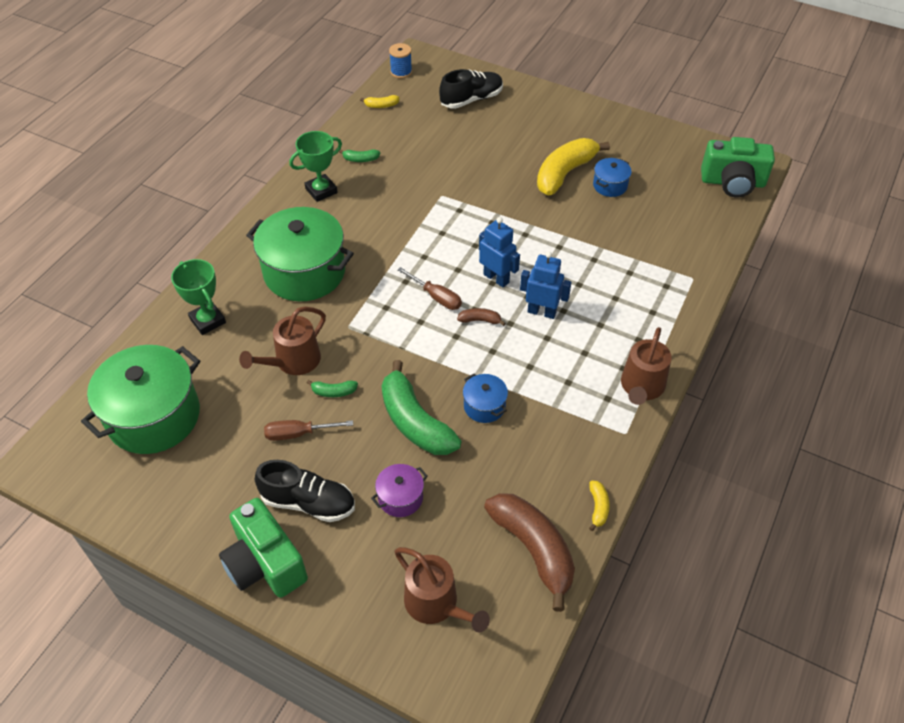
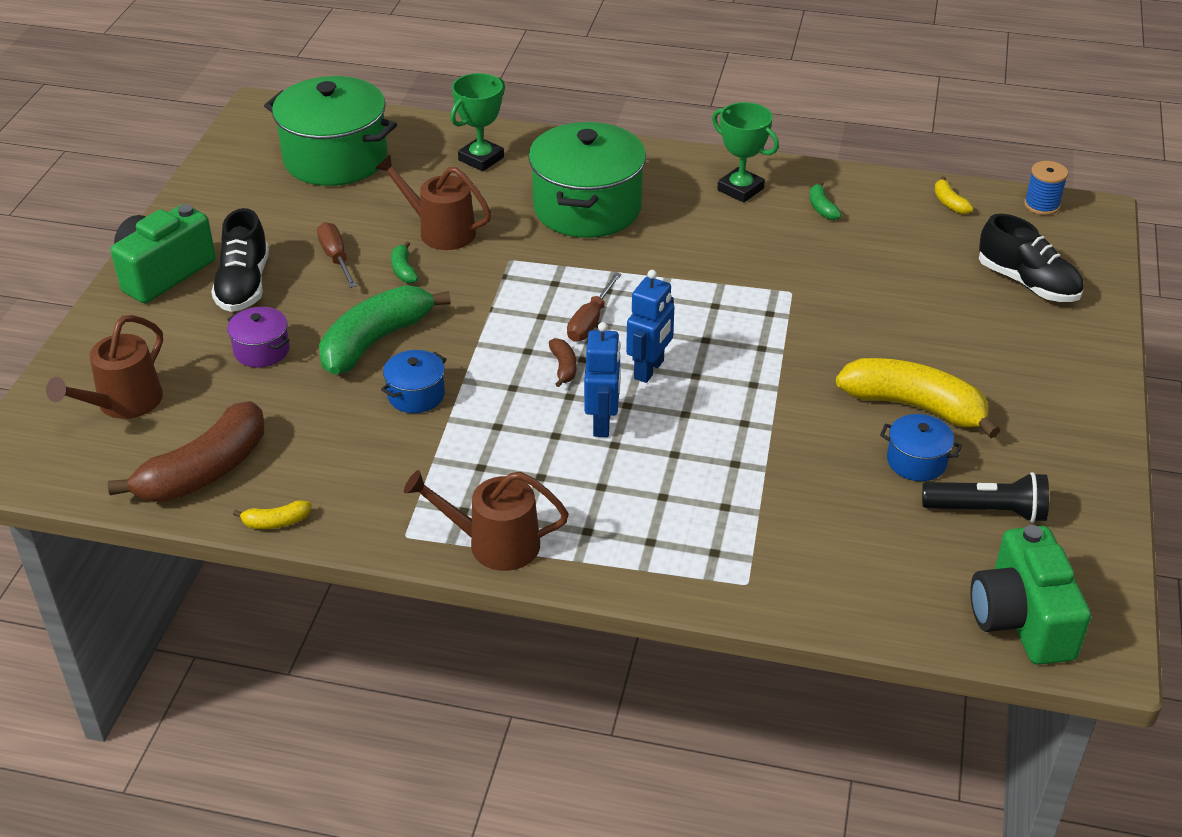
camera: 75 degrees right, 10 degrees down
none -> black flashlight [922,472,1049,523]

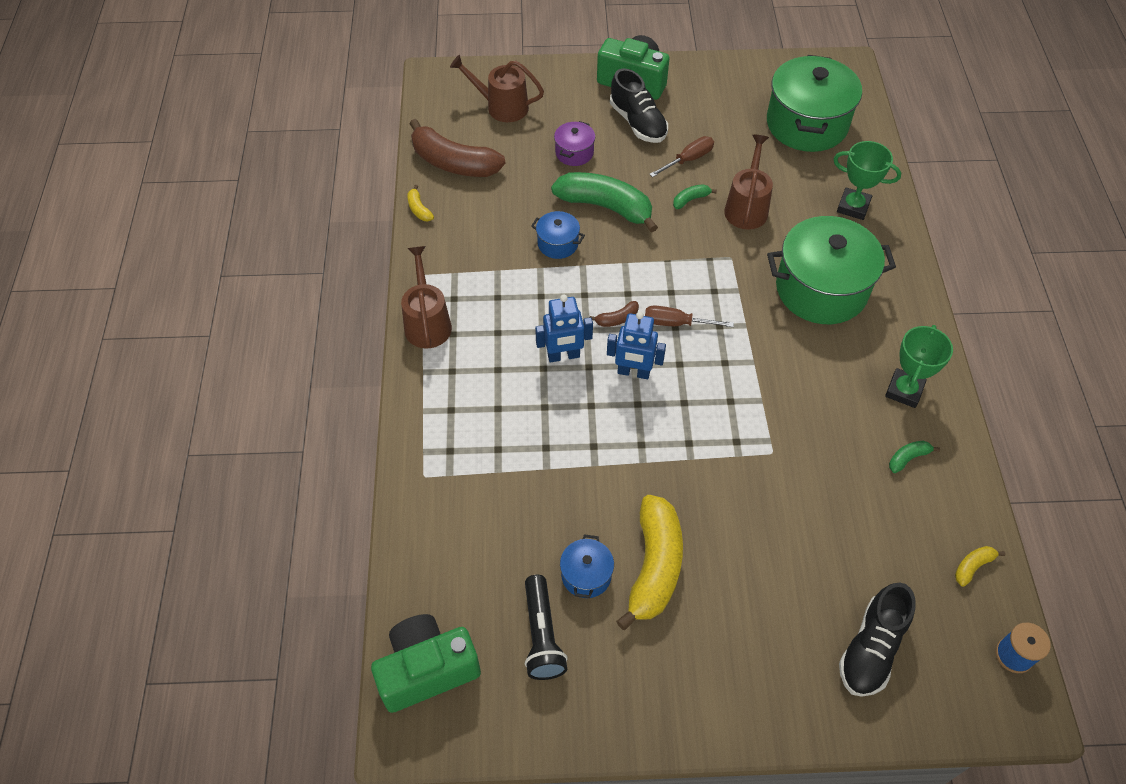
camera: 75 degrees right, 15 degrees up
black shoe [211,208,269,312] -> black shoe turned 105 degrees counterclockwise [610,68,668,143]

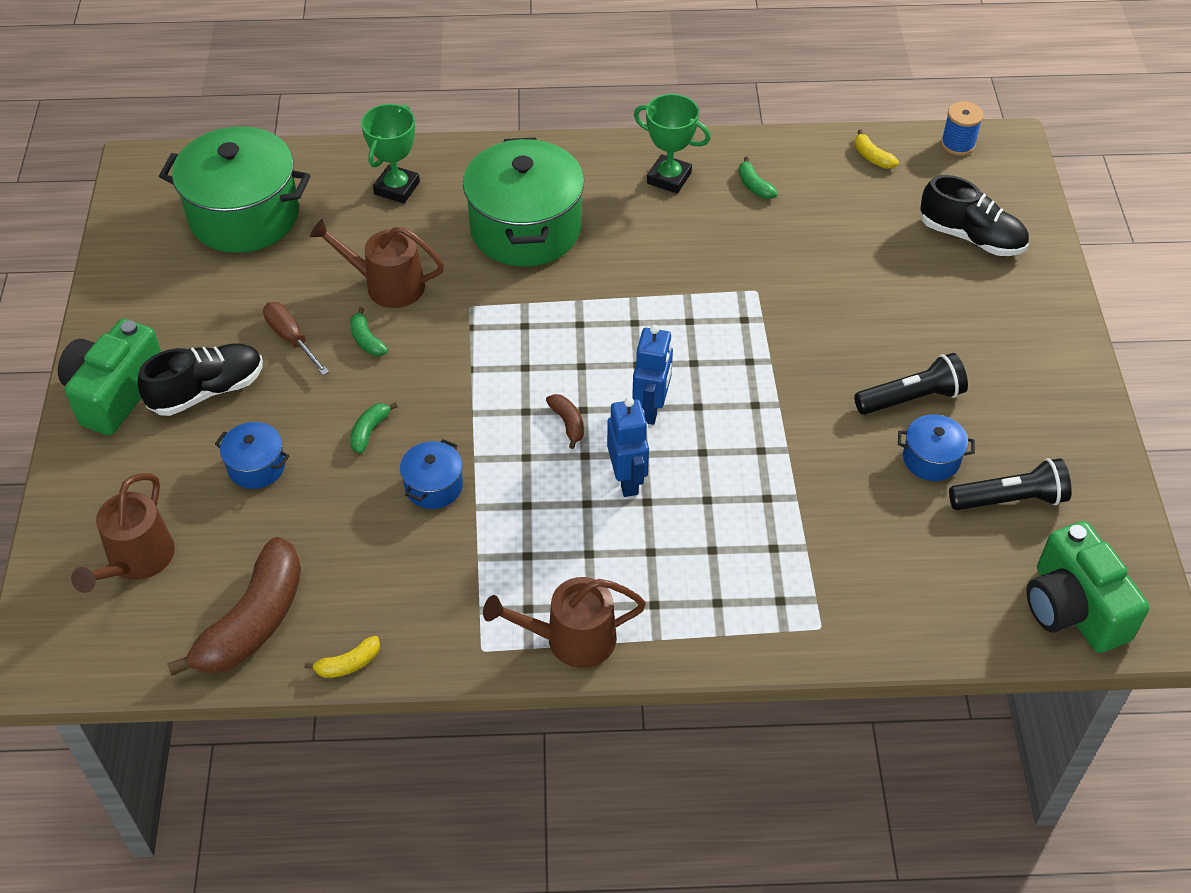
camera: 90 degrees left, 5 degrees down
green banana [551,172,658,233] -> green banana [350,402,398,453], size x0.43
purple pot [554,121,595,166] -> blue pot [215,422,289,489]
yellow banana [616,495,683,630] -> black flashlight [854,353,968,415]
brown screwdriver [645,305,734,327] -> none

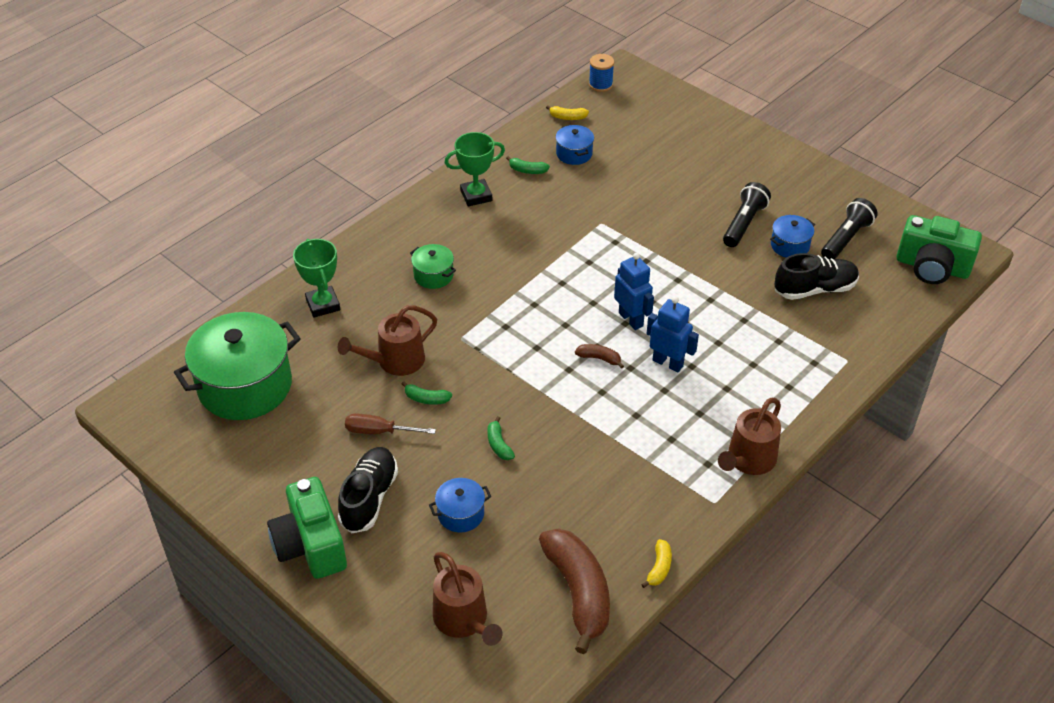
camera: 45 degrees left, 5 degrees down
blue pot [400,439,463,509] -> blue pot moved to [556,125,594,165]
green pot [463,137,584,267] -> green pot [410,244,456,289], size x0.46
black shoe [920,175,1029,256] -> black shoe moved to [775,253,859,300]

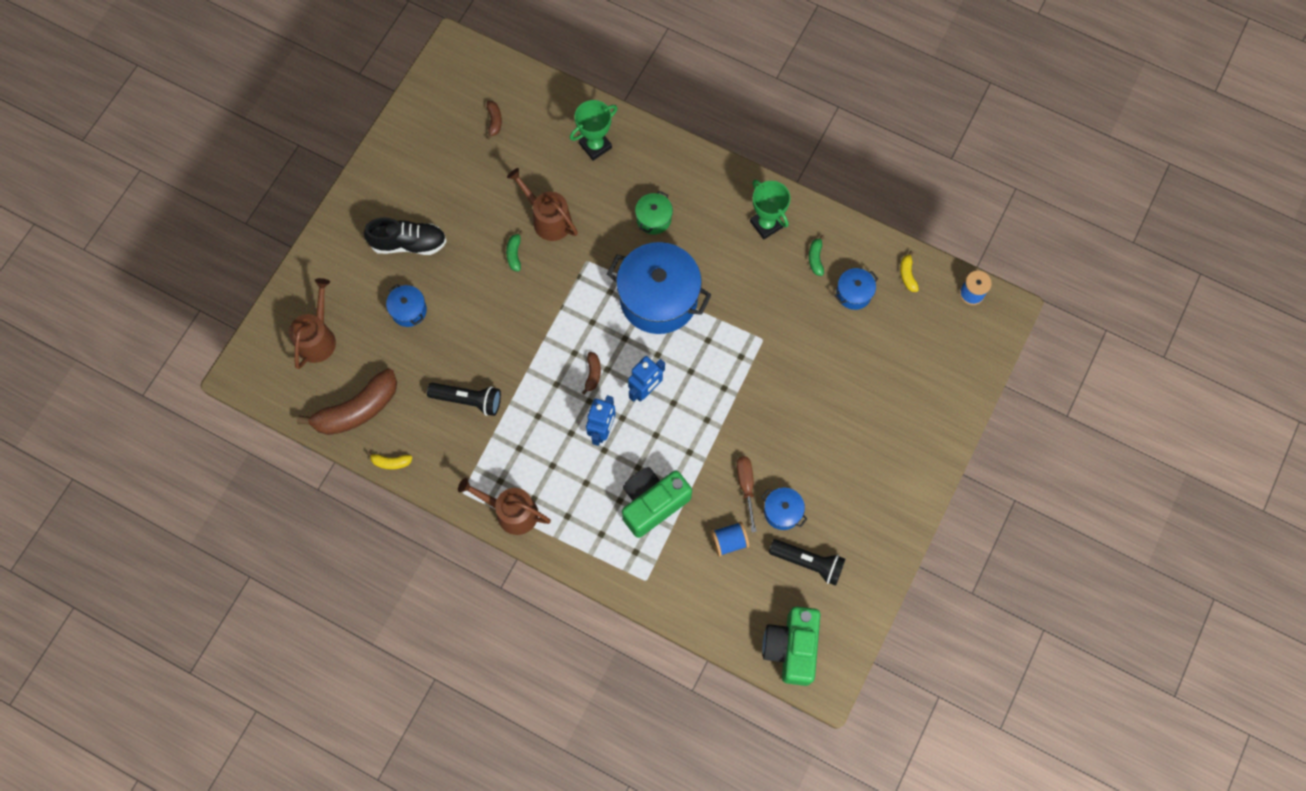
camera: 75 degrees right, 25 degrees up
green pot [174,312,301,420] -> brown banana [487,101,502,140]
green camera [267,477,347,579] -> green camera moved to [622,467,692,538]
brown screwdriver [345,413,436,434] -> brown screwdriver moved to [736,457,756,532]
brown watering can [433,552,503,646] -> brown watering can turned 150 degrees clockwise [289,278,336,369]
green banana [487,416,515,460] -> none
black flashlight [723,182,771,247] -> black flashlight moved to [427,383,501,416]
black shoe [775,253,859,300] -> blue spool [711,522,749,557]
none -> blue pot [607,242,711,334]

